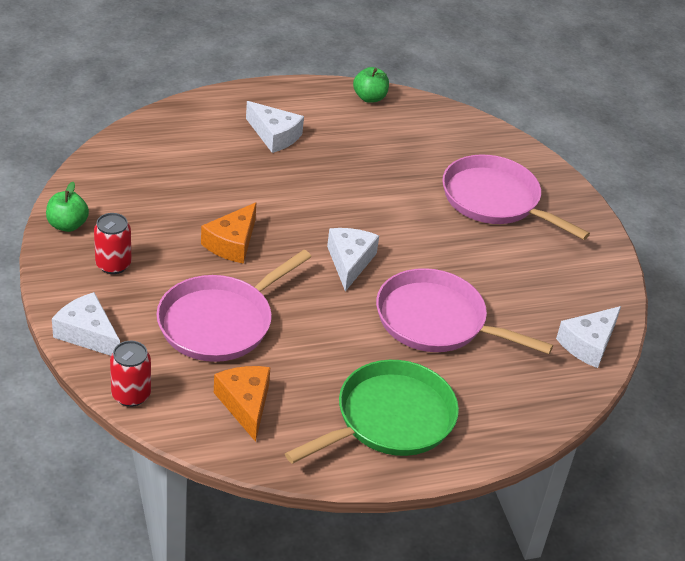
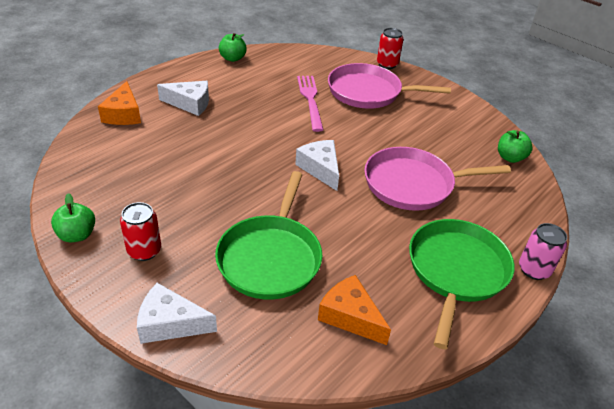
camera: 30 degrees left, 0 degrees up
red can [110,341,151,407] -> red can moved to [377,28,403,69]
pink pan [156,250,311,362] -> green pan [215,171,323,300]
orange cheese [201,202,256,264] -> orange cheese moved to [98,81,141,125]
white cheese [556,306,621,368] -> green apple [498,130,533,163]
none -> pink fork [297,76,323,132]
none -> pink can [519,223,567,280]

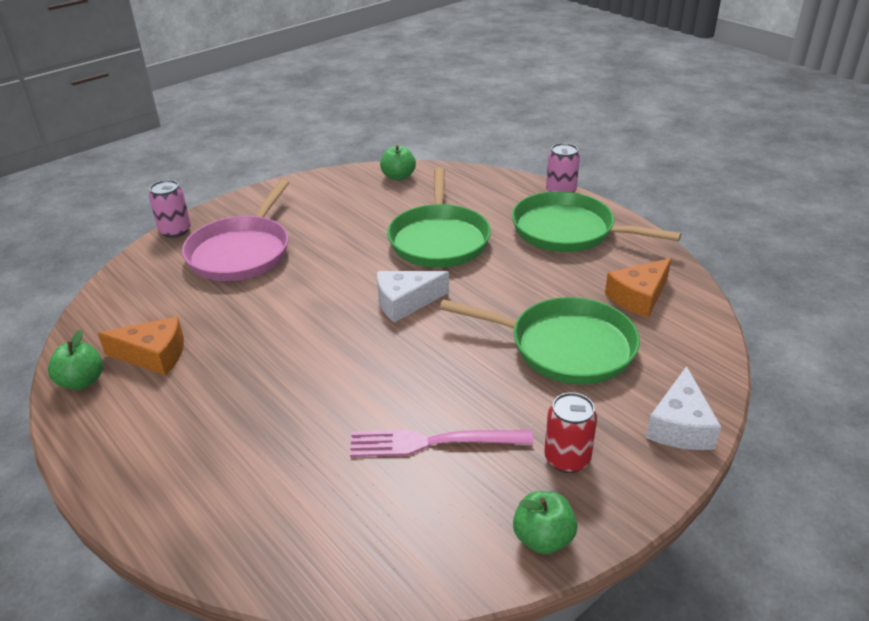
camera: 80 degrees left, 5 degrees down
orange cheese [98,81,141,125] -> orange cheese moved to [98,316,184,376]
white cheese [157,81,209,116] -> none
pink fork [297,76,323,132] -> pink fork moved to [350,430,533,457]
pink pan [365,147,511,211] -> green pan [387,168,491,268]
red can [377,28,403,69] -> pink can [149,180,191,238]

